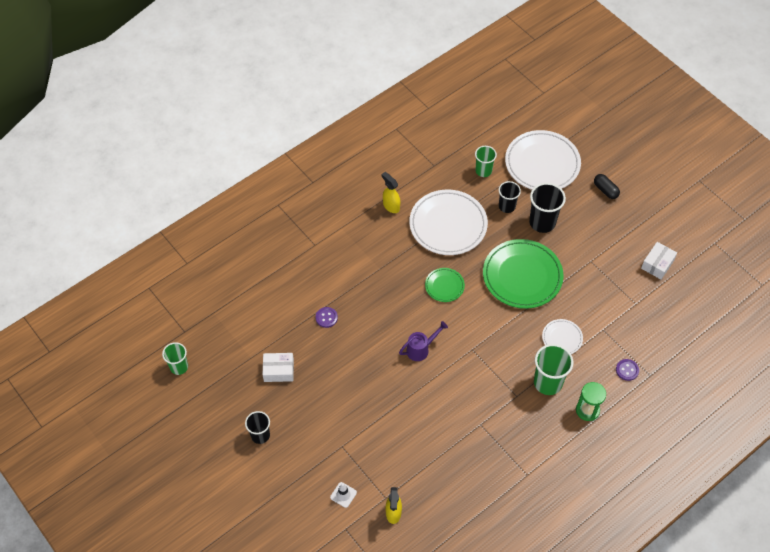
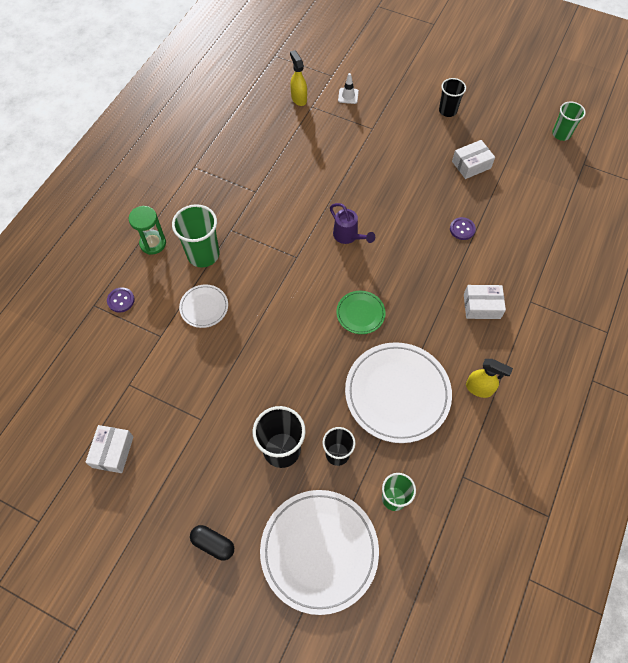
camera: 155 degrees right, 5 degrees up
purple watering can [399,321,448,361] -> purple watering can turned 75 degrees counterclockwise [330,203,375,244]
green plate [483,239,564,309] -> none
none -> white box [464,285,506,319]

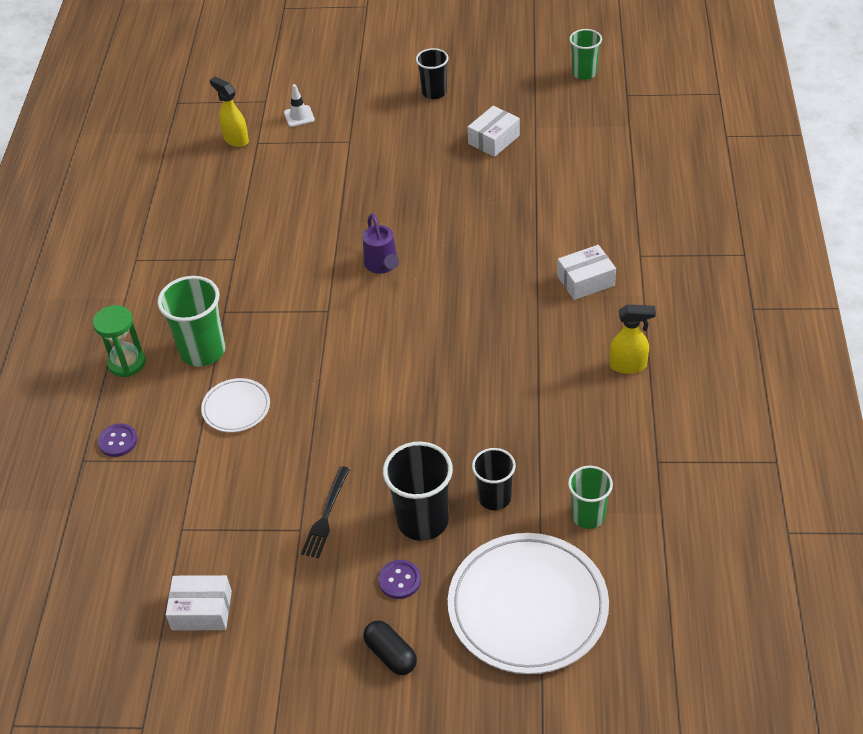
camera: 20 degrees left, 15 degrees down
white box [85,425,134,473] -> white box turned 75 degrees counterclockwise [166,575,232,630]
black capsule [190,525,234,560] -> black capsule turned 45 degrees clockwise [363,620,417,675]
purple watering can [330,203,375,244] -> purple watering can turned 45 degrees clockwise [363,214,399,274]
green plate [336,291,385,334] -> none
white plate [345,342,452,443] -> none
purple button [450,217,476,240] -> purple button moved to [378,560,421,599]
none -> black fork [301,466,350,558]

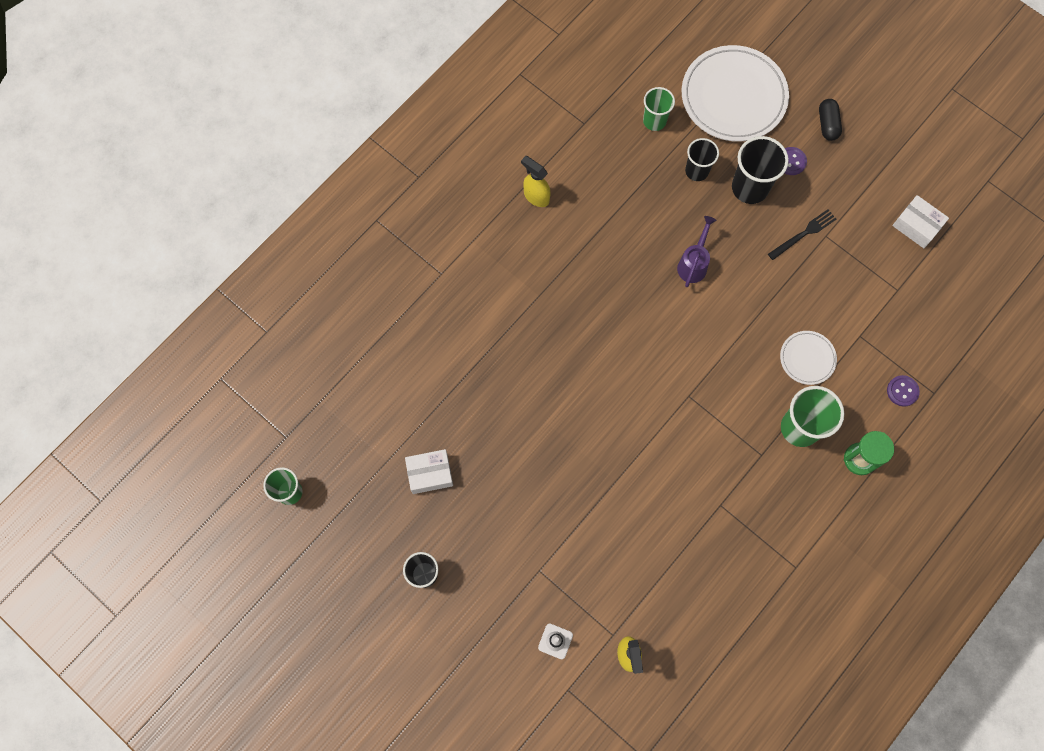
camera: 145 degrees left, 25 degrees up
purple watering can [363,214,399,274] -> purple watering can moved to [677,216,716,287]
white box [557,245,616,300] -> none

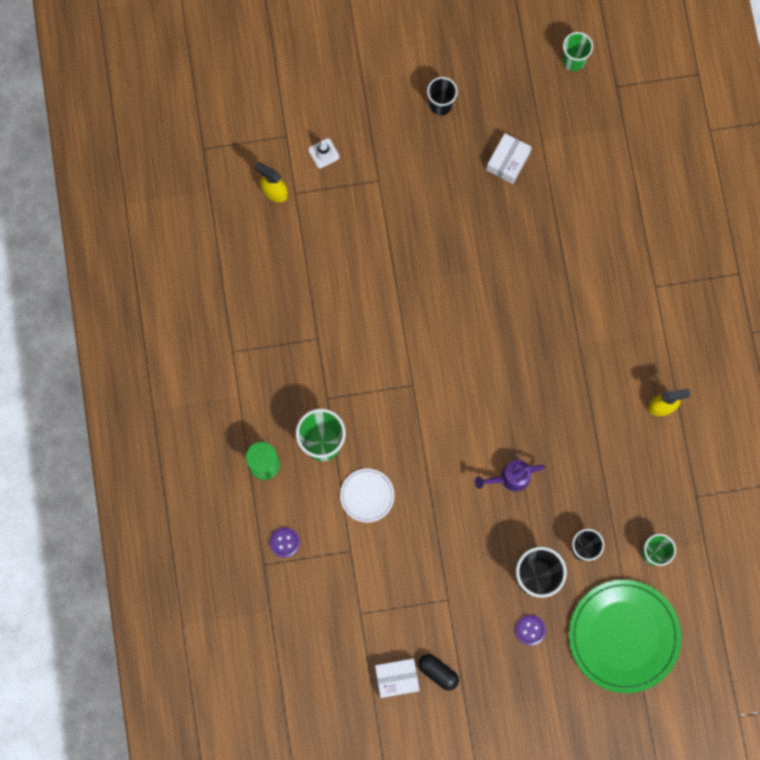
camera: 130 degrees right, 5 degrees up
purple watering can [677,216,716,287] -> purple watering can turned 105 degrees clockwise [475,460,545,491]
white plate [682,45,789,141] -> green plate [569,580,682,693]
black fork [768,209,836,260] -> none
black capsule [819,99,842,141] -> black capsule moved to [418,654,459,691]

